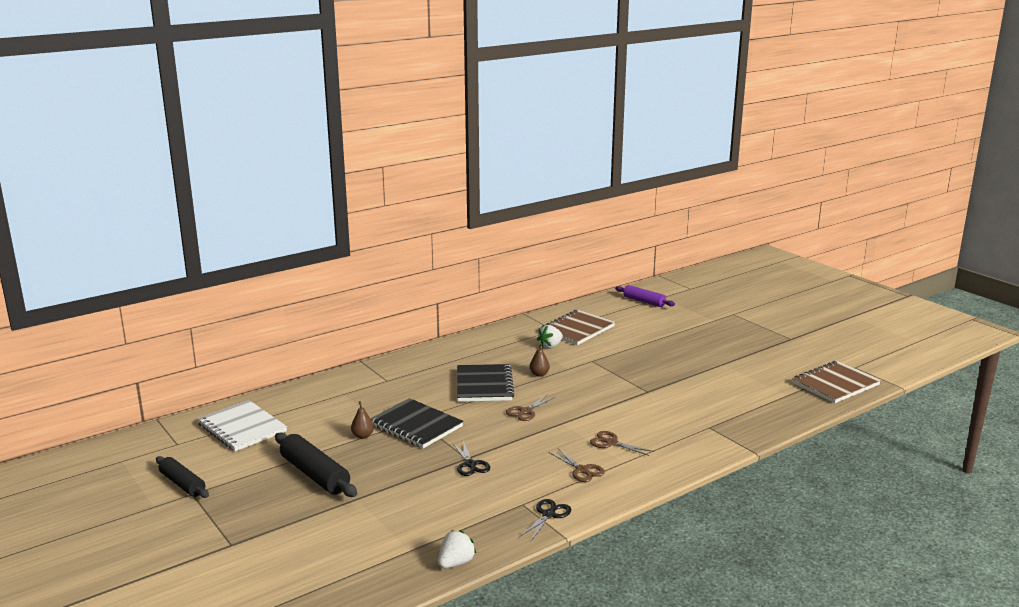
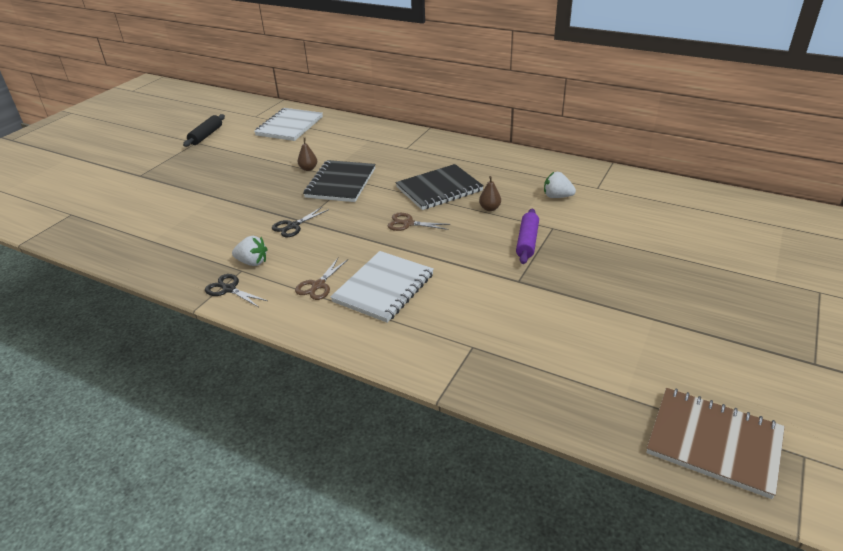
camera: 65 degrees right, 15 degrees up
black rolling pin [275,432,357,497] -> none
white strawberry [438,530,476,568] -> white strawberry moved to [232,236,267,266]
black scissors [519,499,571,541] -> black scissors turned 150 degrees counterclockwise [205,274,268,307]
brown notebook [540,309,615,345] -> none
brown scissors [590,431,654,456] -> white notebook [330,251,434,323]
purple rolling pin [615,285,675,307] -> purple rolling pin moved to [516,208,539,264]

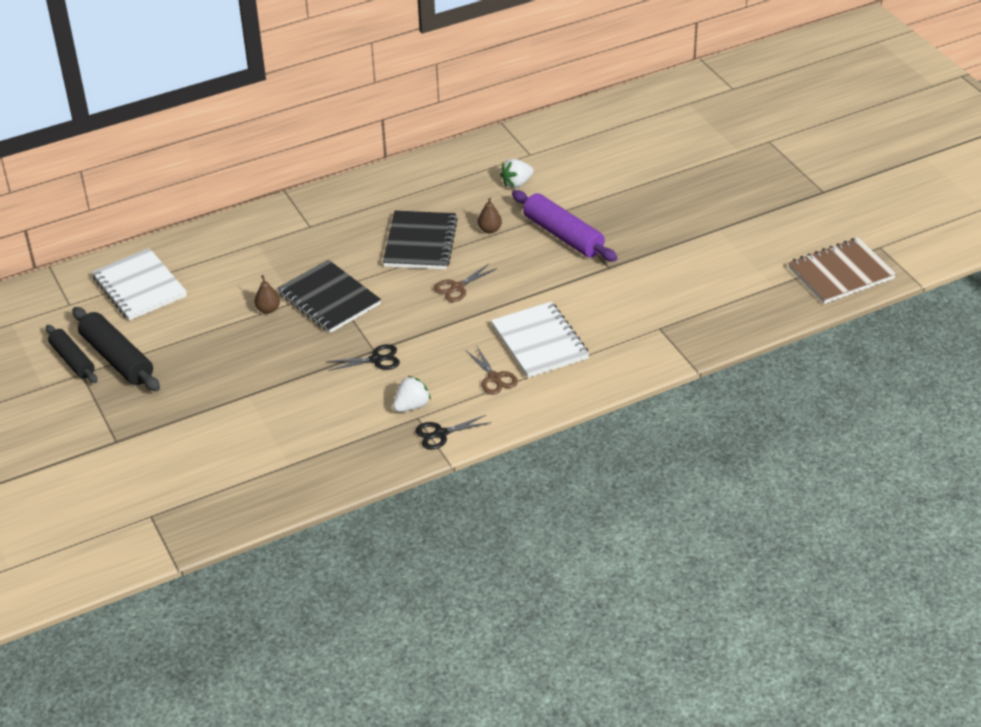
camera: 55 degrees left, 5 degrees up
black scissors [272,206,329,237] -> black scissors turned 90 degrees counterclockwise [327,344,400,371]
purple rolling pin [516,208,539,264] -> purple rolling pin [512,190,617,262], size x1.51
none -> black rolling pin [72,307,160,391]

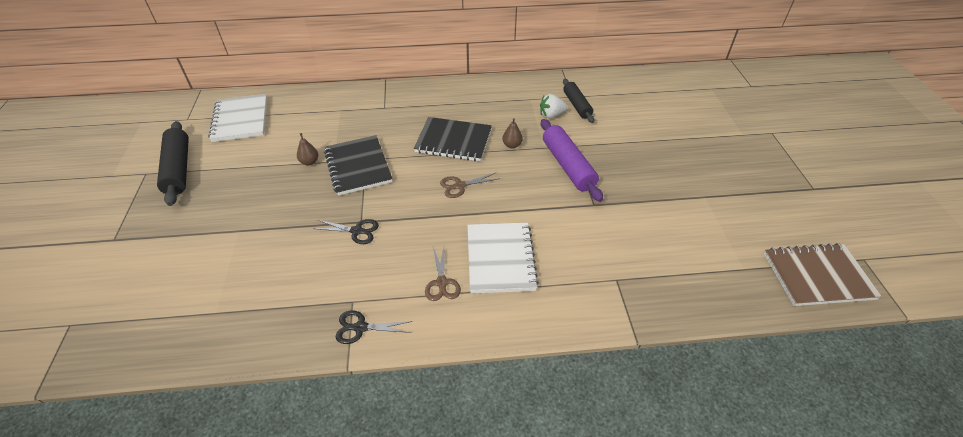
camera: 20 degrees right, 5 degrees up
black rolling pin [46,325,97,383] -> black rolling pin moved to [563,79,594,123]
black notebook [383,211,458,269] -> black notebook turned 75 degrees clockwise [414,117,492,161]
white strawberry [393,376,431,412] -> none

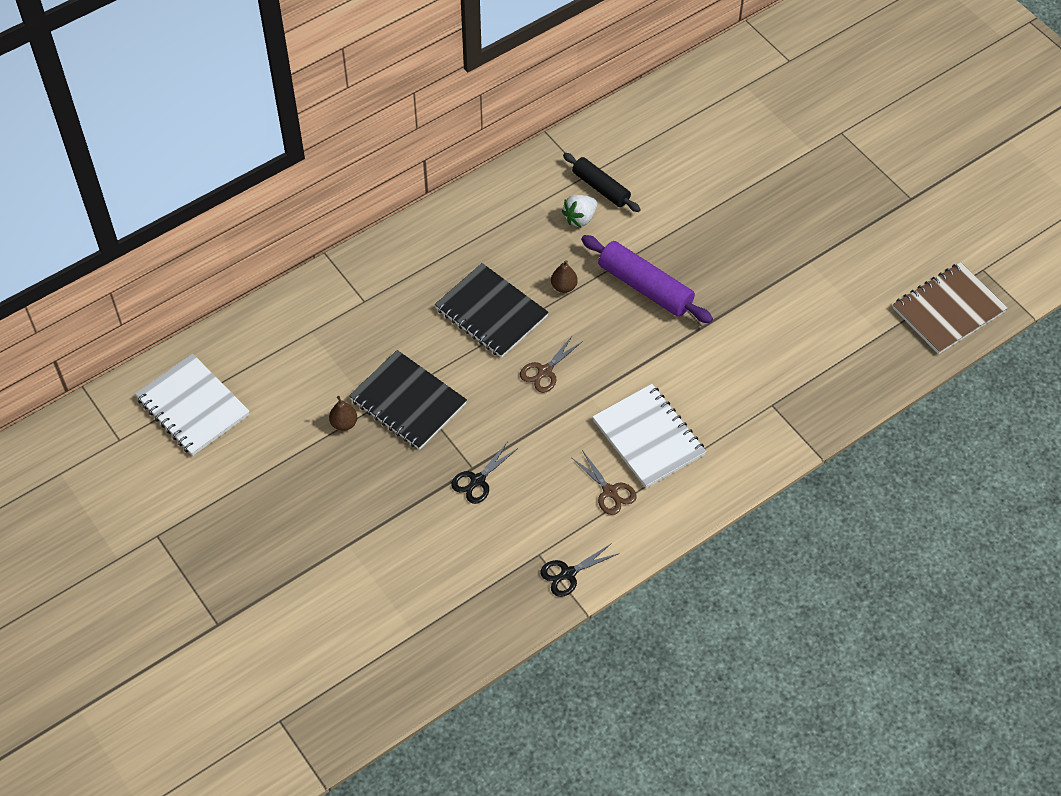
camera: 30 degrees left, 10 degrees up
black rolling pin [157,121,189,206] -> none
black scissors [313,219,379,244] -> black scissors turned 150 degrees clockwise [451,441,518,504]
black notebook [414,117,492,161] -> black notebook turned 60 degrees clockwise [435,263,549,358]

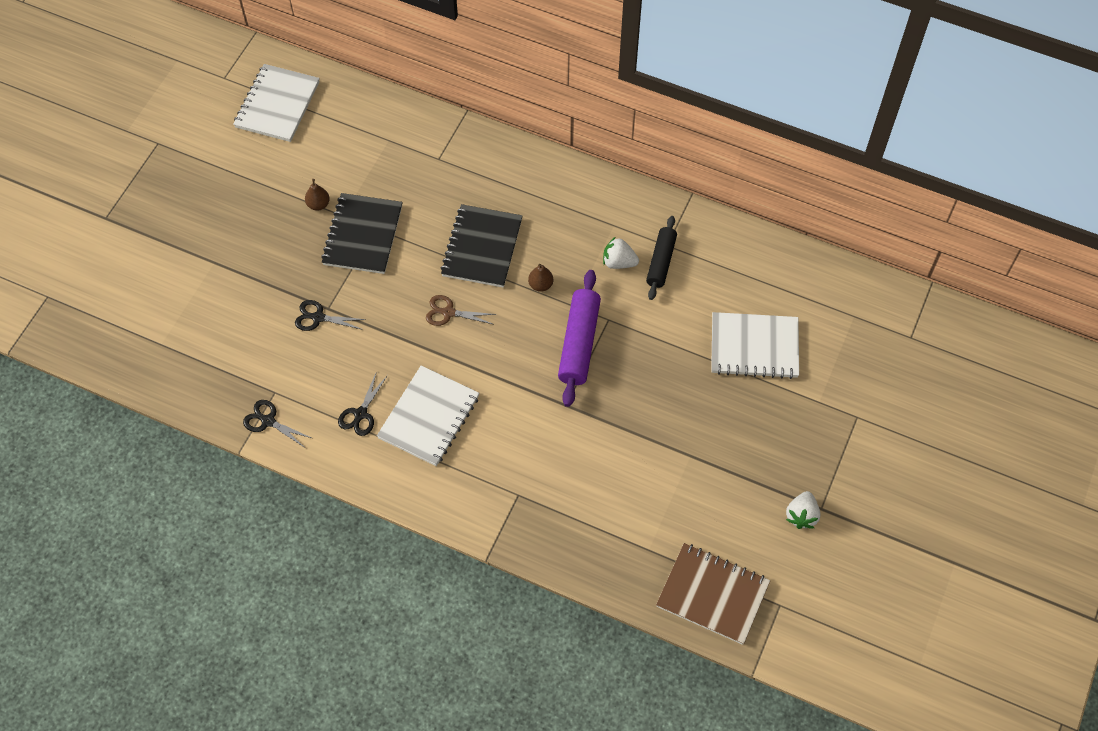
camera: 60 degrees right, 5 degrees up
brown scissors [572,450,637,515] -> black scissors [338,371,388,436]
none -> white notebook [711,312,799,379]
none -> white strawberry [786,491,820,529]

